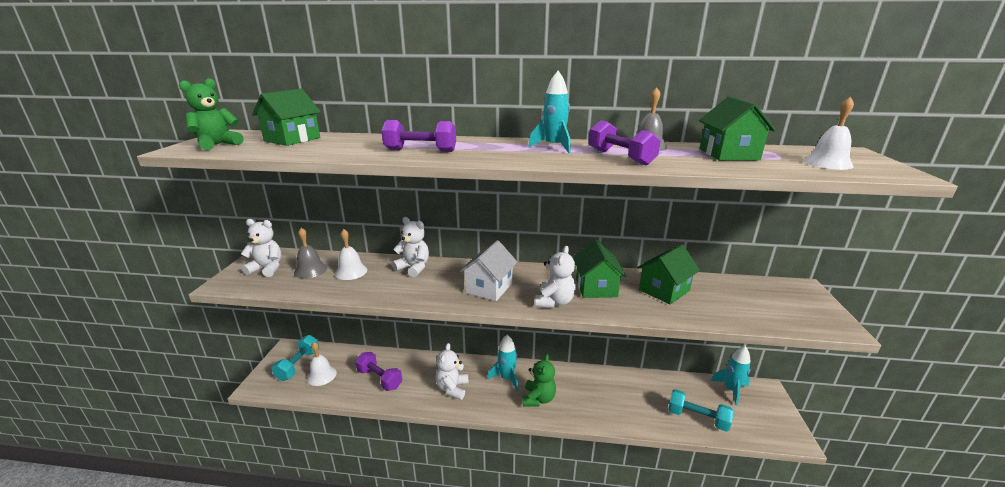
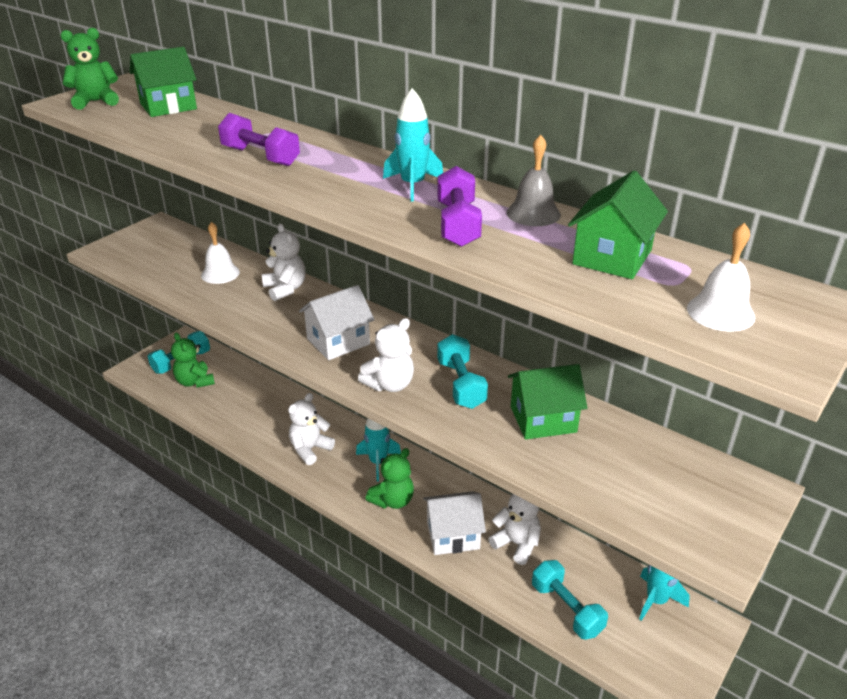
camera: 30 degrees right, 10 degrees up
white teddy bear [241,219,282,277] -> white teddy bear moved to [488,494,541,565]
grey bell [294,228,327,278] -> none
white bell [307,342,337,386] -> green teddy bear [171,333,215,388]
purple dumbbell [355,352,402,391] -> none
green house [573,239,626,298] -> turquoise dumbbell [437,334,488,409]
none -> white house [423,491,486,555]

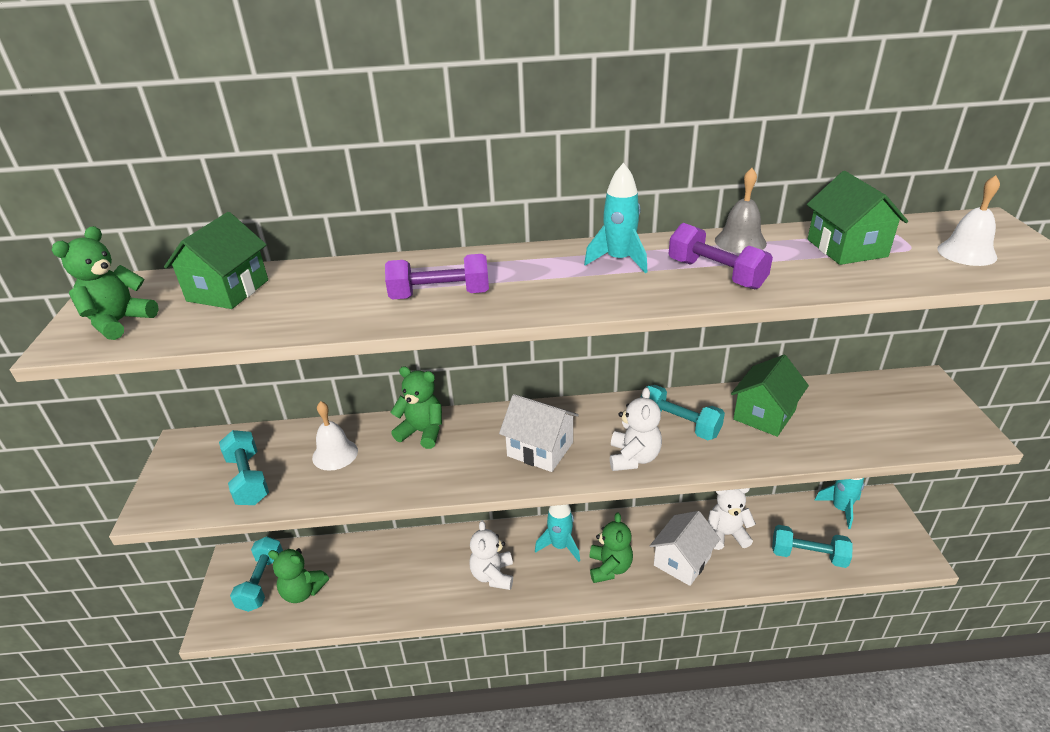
camera: 40 degrees left, 0 degrees up
white teddy bear [262,224,306,301] -> green teddy bear [390,366,442,449]
white house [299,285,375,360] -> white house turned 75 degrees counterclockwise [499,394,579,472]
none -> turquoise dumbbell [219,430,269,505]

